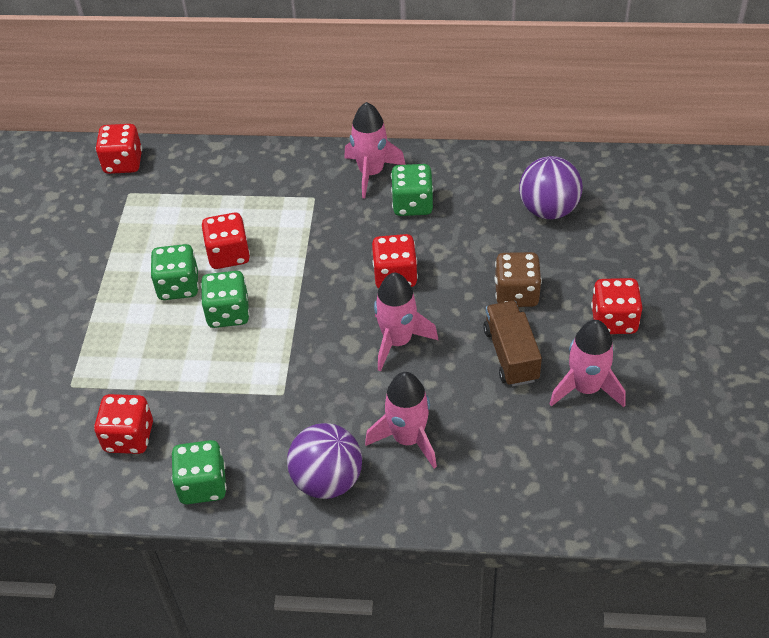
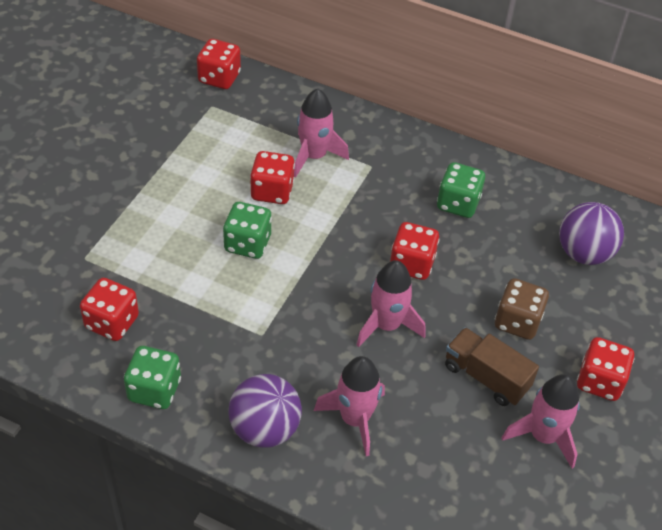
camera: 15 degrees right, 0 degrees up
green dice [150,244,199,300] -> none
pink rocket [344,102,406,198] -> pink rocket moved to [294,88,349,178]
brown truck [483,301,542,387] -> brown truck turned 60 degrees counterclockwise [445,327,539,406]

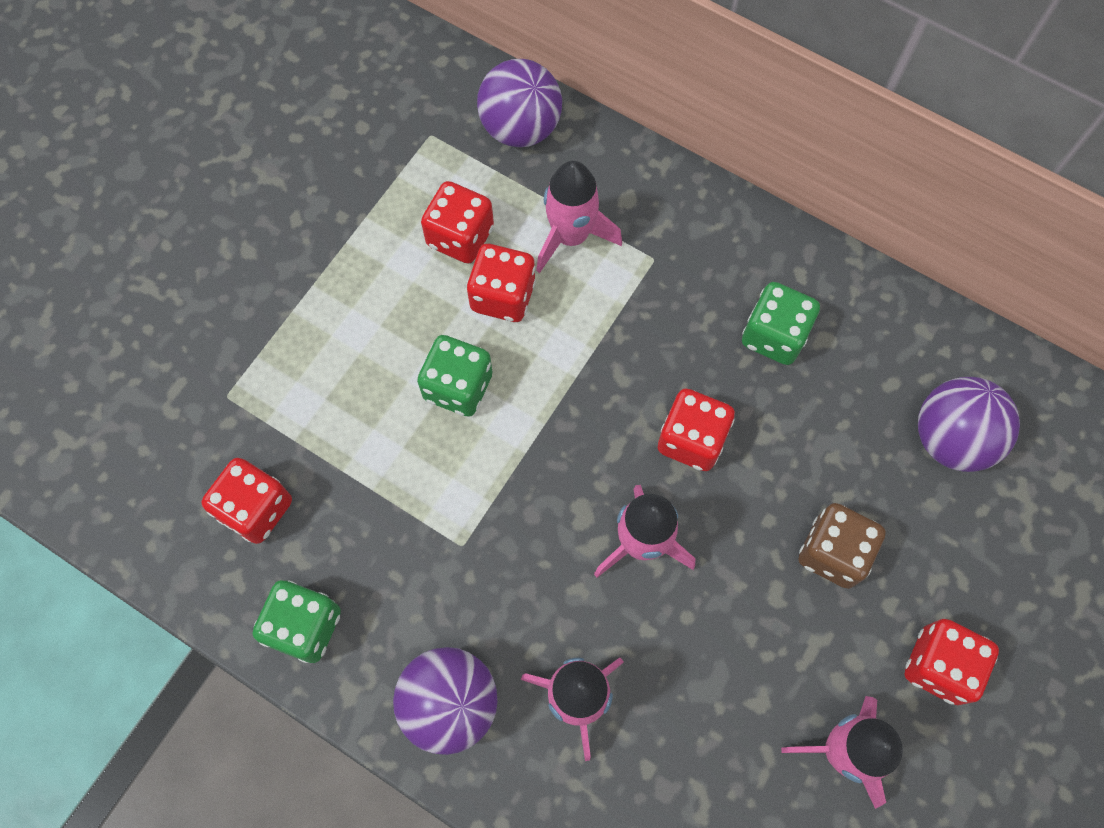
camera: 10 degrees right, 20 degrees up
red dice [197,39,241,89] -> red dice moved to [421,181,494,264]
brown truck [445,327,539,406] -> none
none -> purple ball [477,59,562,147]

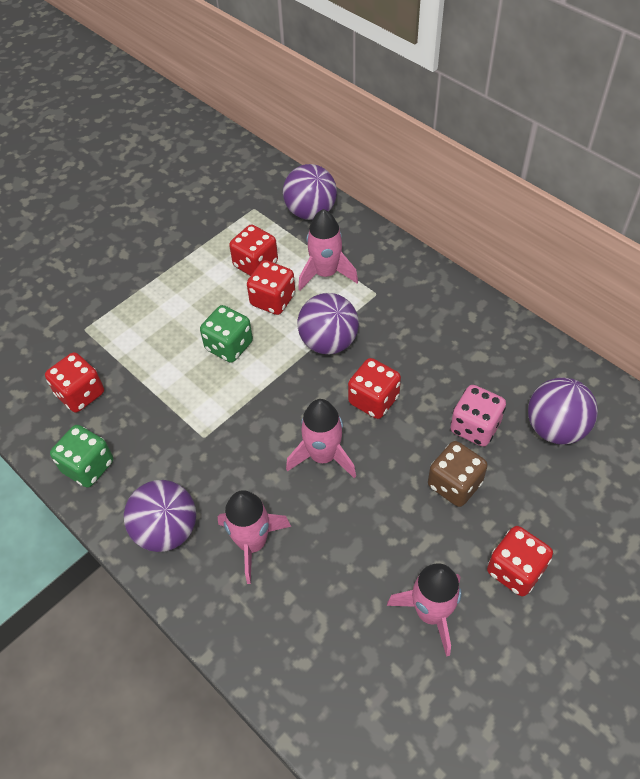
camera: 15 degrees right, 15 degrees down
green dice [742,282,820,365] -> none
none -> purple ball [297,293,359,354]
none -> pink dice [450,385,506,447]

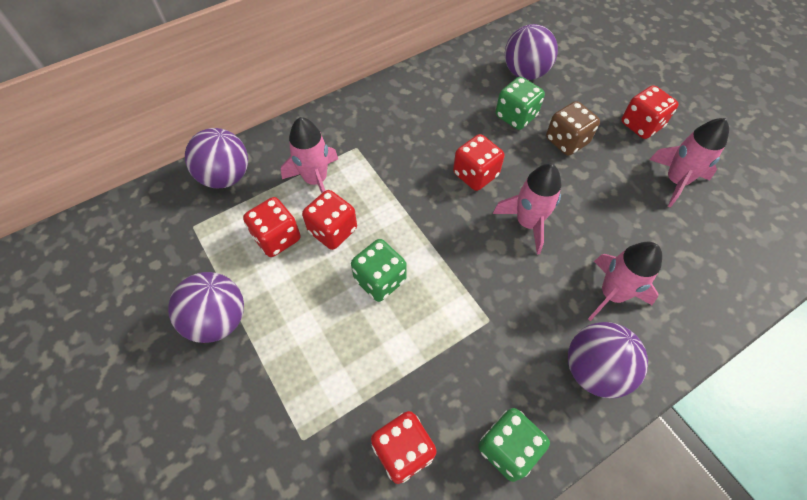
camera: 80 degrees left, 5 degrees up
purple ball [297,293,359,354] -> purple ball moved to [168,272,244,343]
pink dice [450,385,506,447] -> green dice [496,77,545,130]

